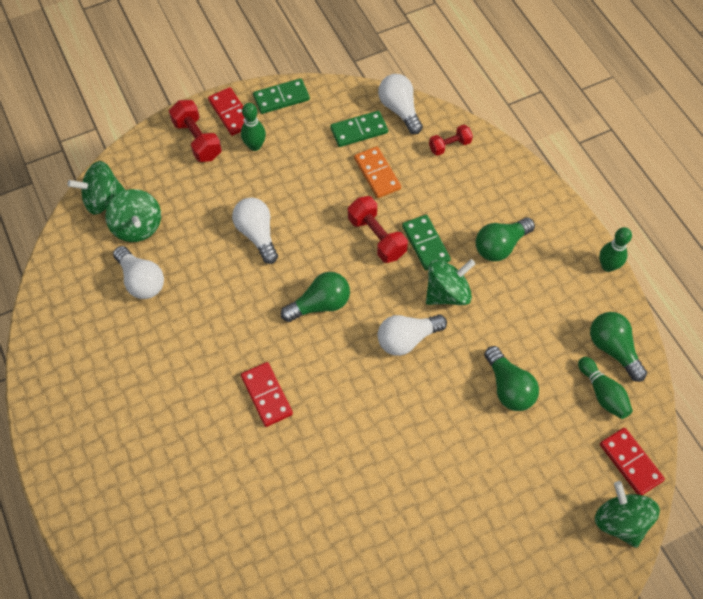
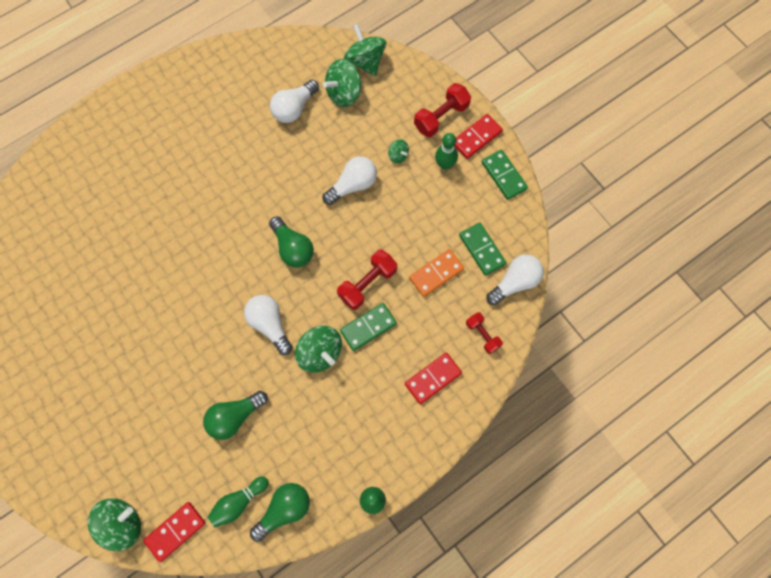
camera: 80 degrees right, 10 degrees up
red domino [241,362,293,427] -> red domino moved to [405,353,462,404]
green light bulb [476,217,535,262] -> none
none -> green spinning top [388,139,409,164]

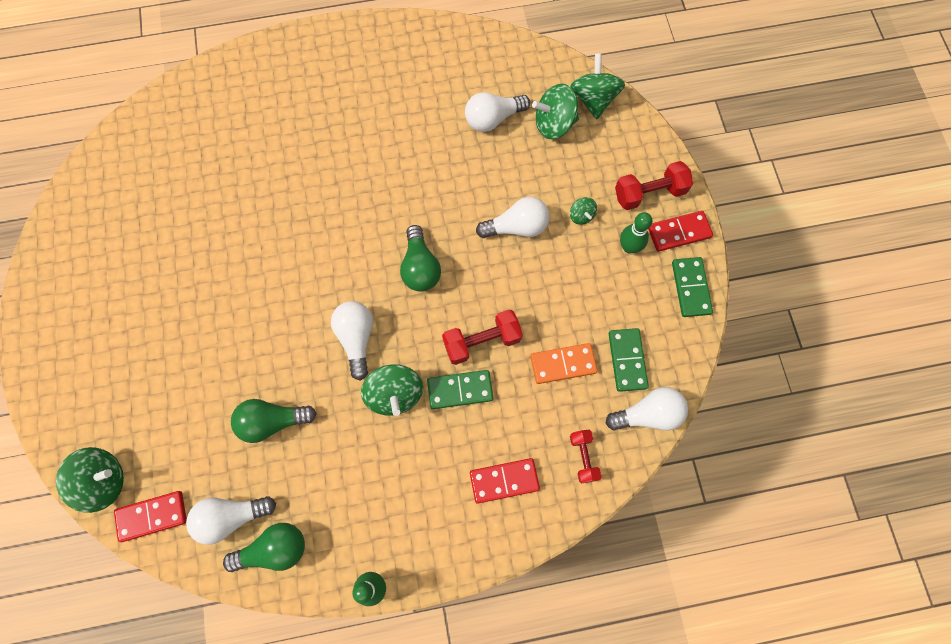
camera: 25 degrees right, 0 degrees up
green bowling pin [208,476,269,527] -> white light bulb [186,496,276,545]

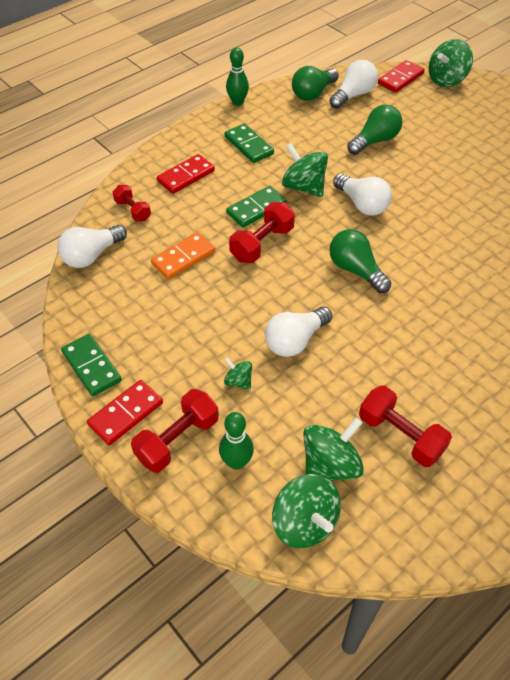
camera: 150 degrees right, 20 degrees down
white light bulb [465,92,530,132] -> red dumbbell [359,386,452,467]
green domino [609,328,649,392] -> green domino moved to [225,124,274,163]
green bowling pin [620,212,653,254] -> green bowling pin moved to [219,412,254,470]

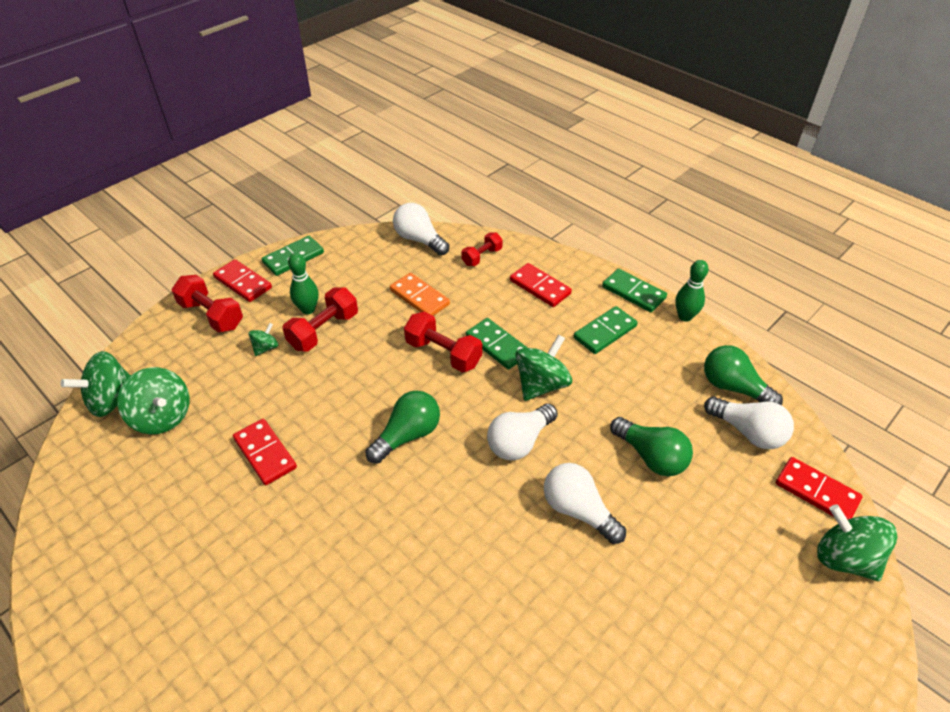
camera: 85 degrees right, 5 degrees down
green bowling pin [219,412,254,470] -> green bowling pin moved to [288,253,319,315]
white light bulb [265,306,332,357] -> white light bulb moved to [544,463,626,544]
red dumbbell [359,386,452,467] -> red dumbbell moved to [282,287,358,351]
none -> red domino [233,419,297,485]
none -> green domino [602,269,667,312]

